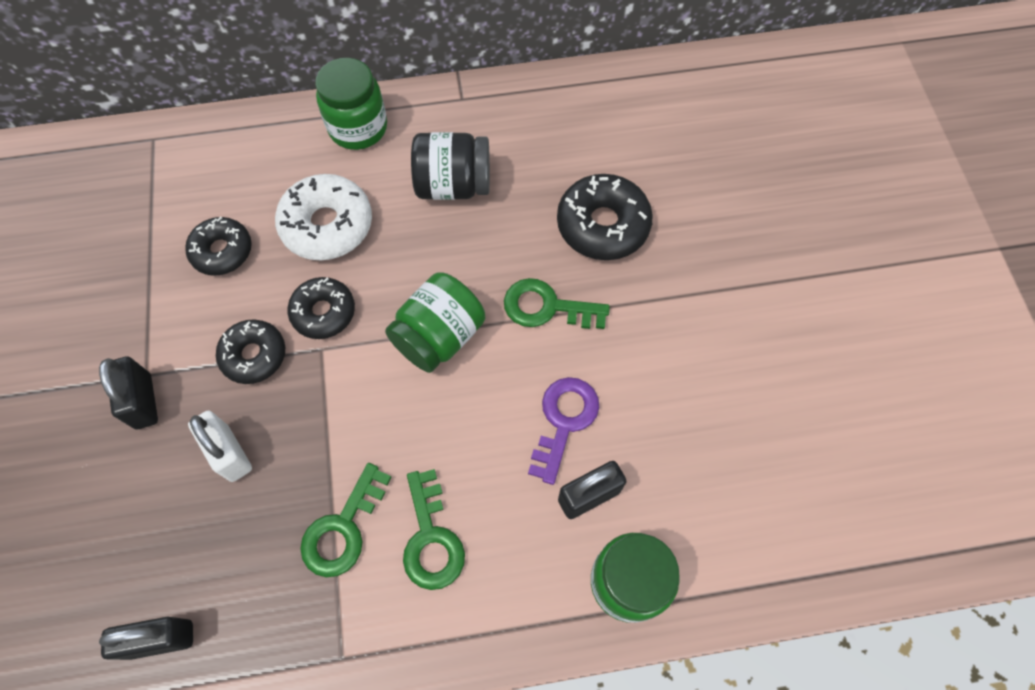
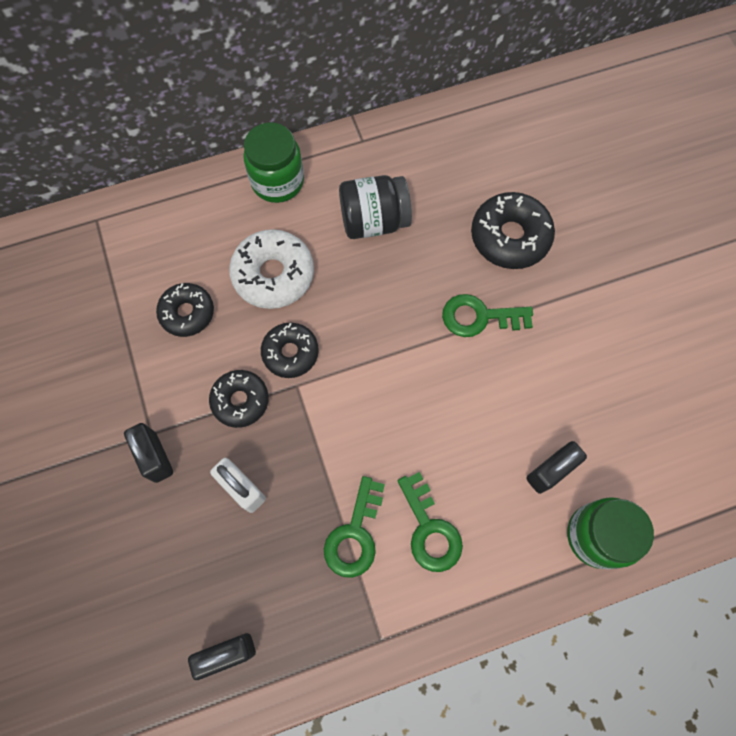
camera: 10 degrees left, 5 degrees up
green jar [385,272,485,373] -> none
purple key [528,377,599,485] -> none

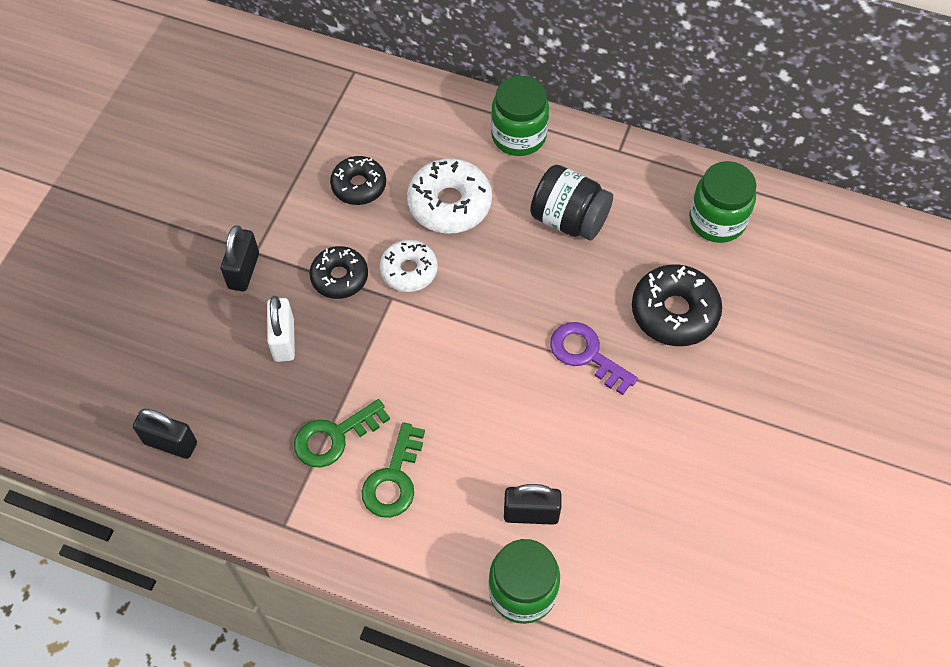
camera: 40 degrees right, 10 degrees down
black donut [261,323,319,378] -> white donut [380,240,438,292]
green key [442,294,533,337] -> purple key [550,322,638,395]
none -> green jar [689,161,757,243]

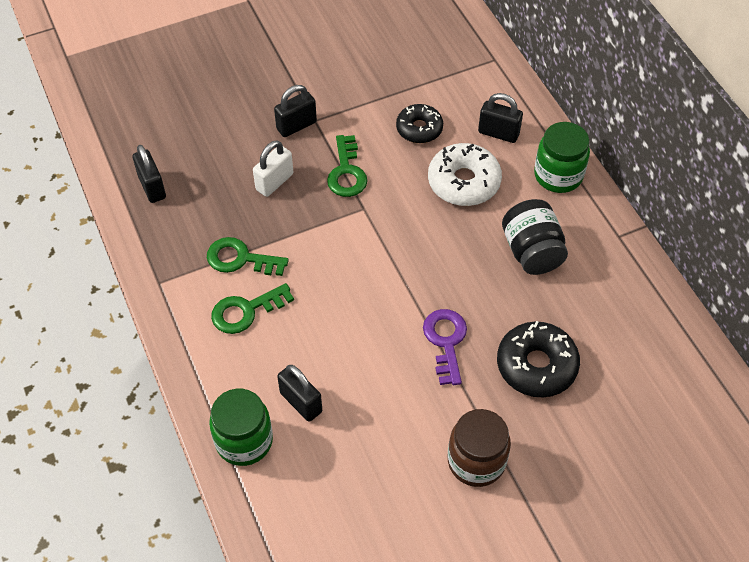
camera: 45 degrees right, 5 degrees down
black donut [310,246,368,299] -> green key [327,135,367,197]
white donut [380,240,438,292] -> none
green jar [689,161,757,243] -> none
none -> brown jar [448,409,511,487]
none -> black padlock [478,93,523,143]

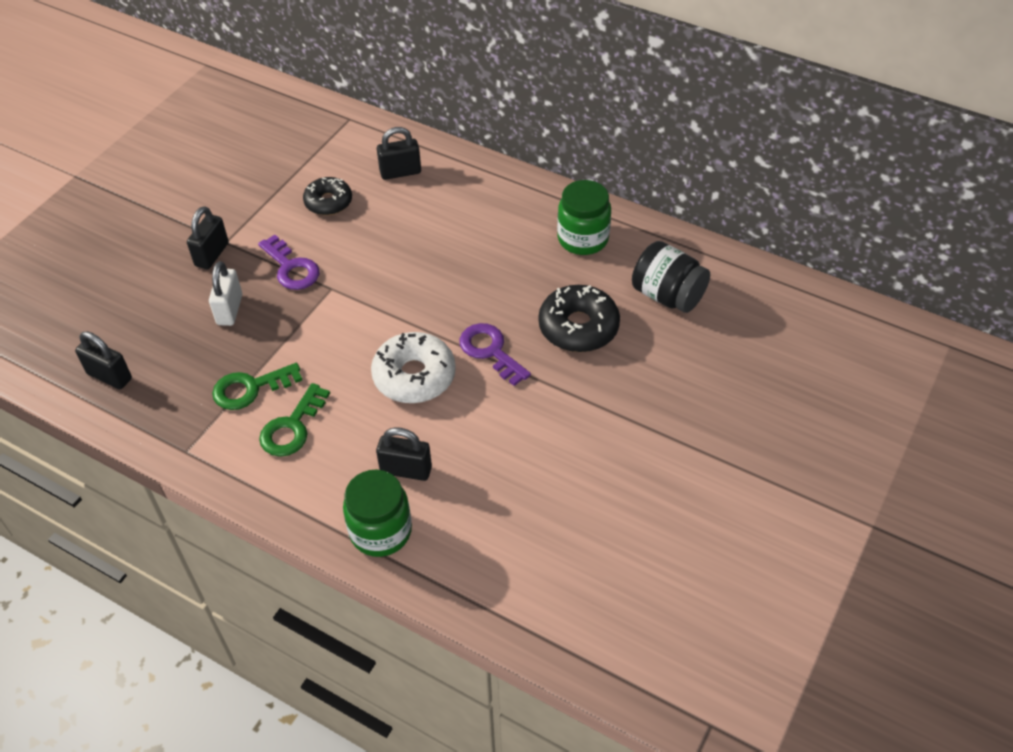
camera: 35 degrees left, 5 degrees down
green key [327,135,367,197] -> purple key [258,235,320,290]
white donut [428,143,502,206] -> white donut moved to [371,332,456,403]
brown jar [448,409,511,487] -> none
black jar [502,199,568,275] -> black jar moved to [632,241,710,313]
green jar [534,122,590,193] -> green jar moved to [557,180,611,255]

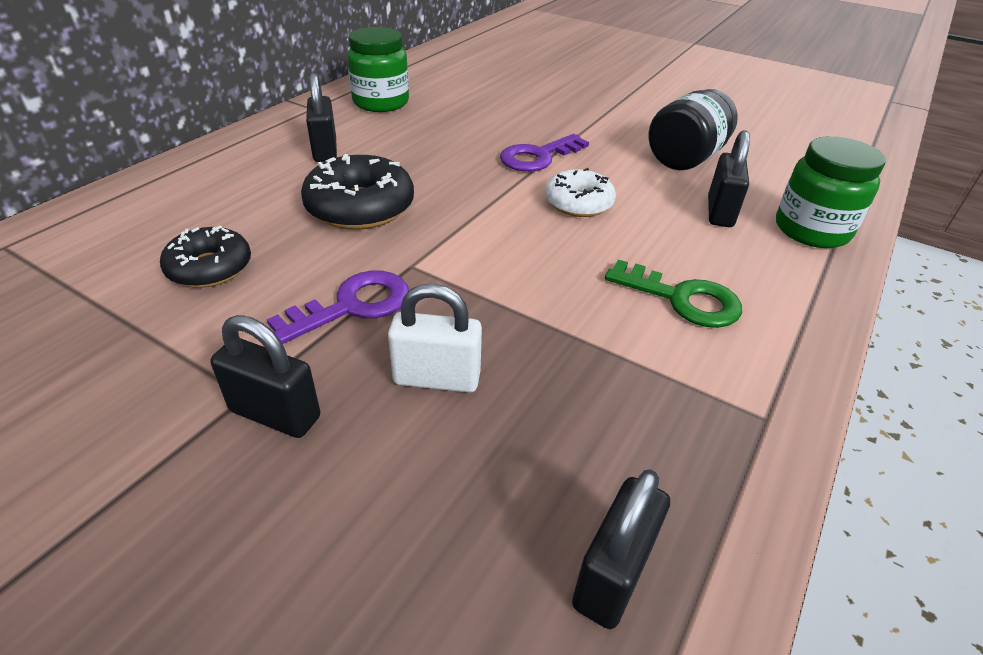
camera: 90 degrees left, 10 degrees down
green key [212,363,302,410] -> none
white donut [371,332,456,403] -> white donut [545,168,616,217], size x0.66
black padlock [377,127,421,180] -> black padlock moved to [306,73,337,162]
black donut [538,285,620,352] -> black donut moved to [301,154,414,230]
black jar [632,241,710,313] -> black jar moved to [649,89,738,170]

